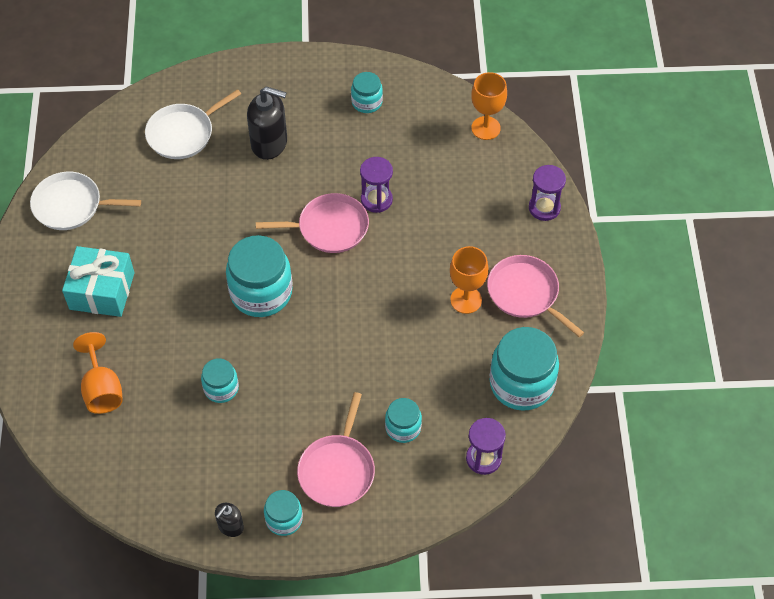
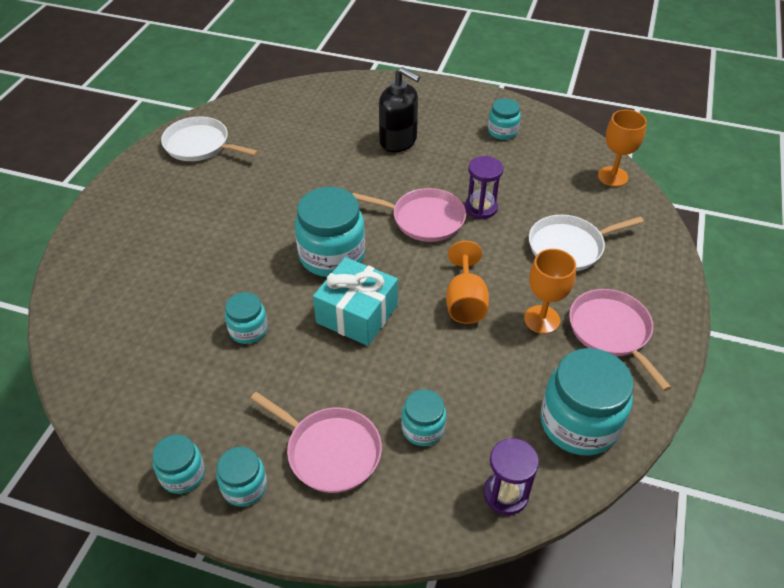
camera: 20 degrees right, 10 degrees down
turquoise gift [62,246,135,317] -> turquoise gift moved to [313,257,398,346]
orange goblet [73,332,123,414] -> orange goblet moved to [446,241,489,324]
white pan [145,89,241,159] -> white pan moved to [529,215,644,271]
black soap dispenser [215,503,244,537] -> turquoise jar [152,434,205,494]
pink pan [297,392,375,507] -> pink pan turned 90 degrees counterclockwise [250,392,382,493]
purple hourglass [529,165,566,221] -> none

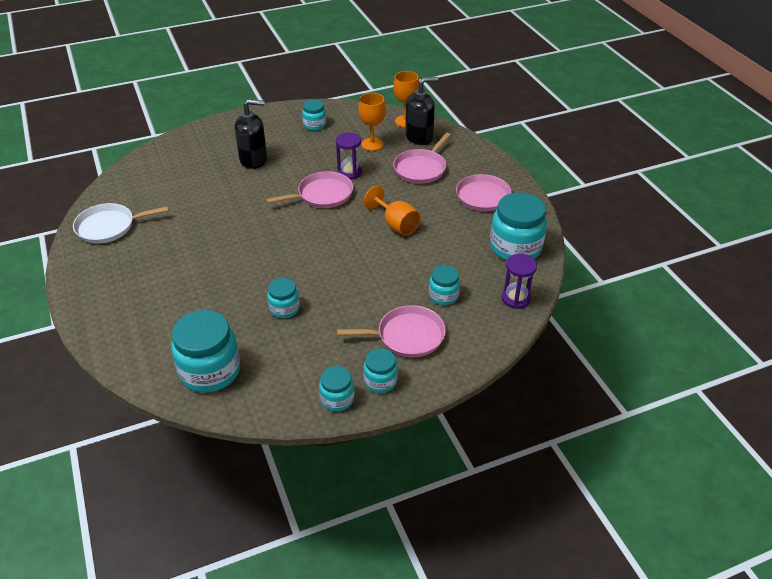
camera: 40 degrees left, 5 degrees down
turquoise jar [295,187,365,277] -> turquoise jar moved to [171,310,240,393]
turquoise gift [313,257,398,346] -> none
orange goblet [524,249,576,334] -> orange goblet moved to [358,93,386,151]
white pan [529,215,644,271] -> pink pan [393,133,451,184]
none -> black soap dispenser [405,77,438,145]

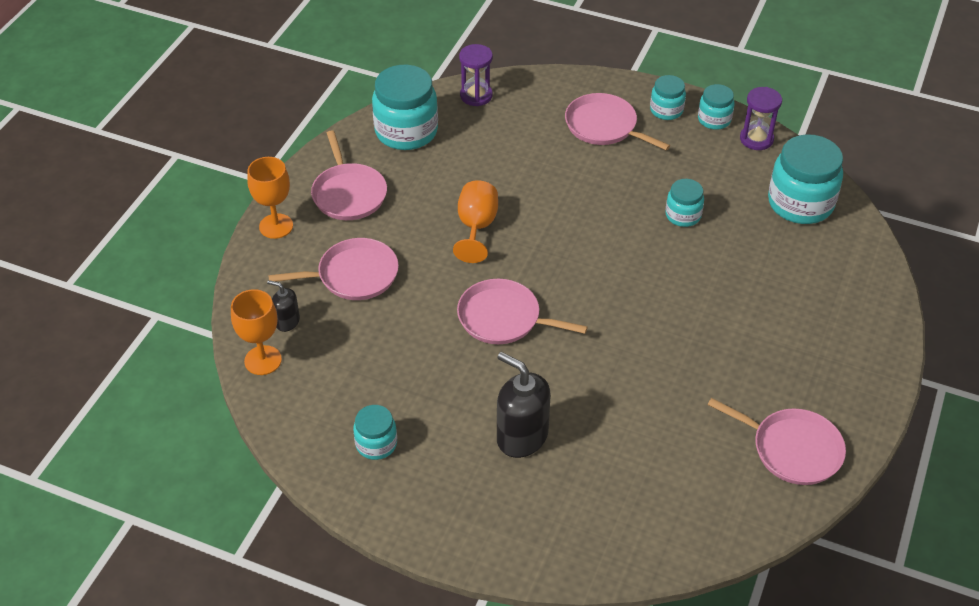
camera: 135 degrees left, 5 degrees up
white pan [73,203,169,243] -> pink pan [708,398,846,485]
purple hourglass [336,132,362,180] -> purple hourglass moved to [740,87,782,150]
orange goblet [358,93,386,151] -> orange goblet moved to [247,157,293,239]
black soap dispenser [405,77,438,145] -> black soap dispenser [267,280,300,332], size x0.53
turquoise jar [429,265,460,305] -> none

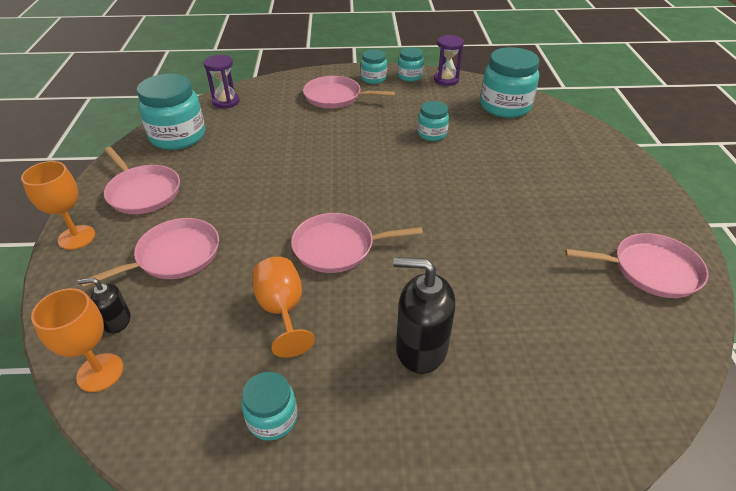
camera: 25 degrees left, 5 degrees down
orange goblet [453,180,498,263] -> orange goblet moved to [252,257,315,358]

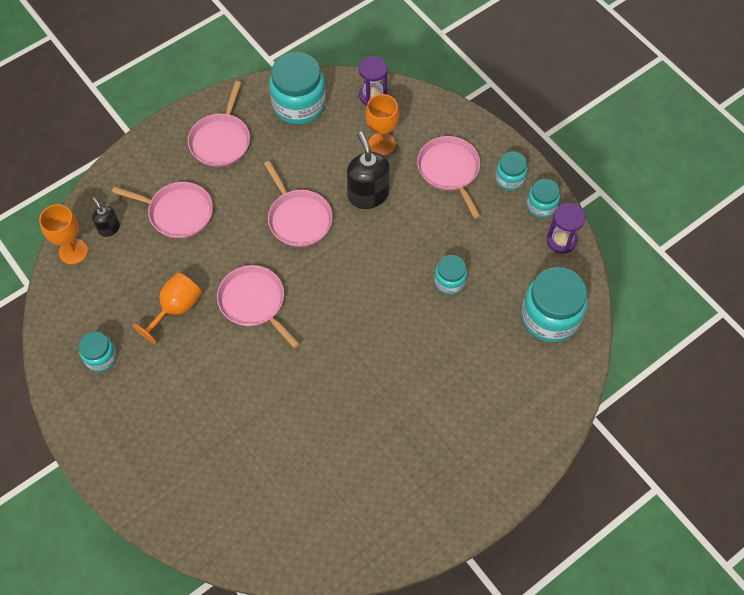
camera: 55 degrees right, 20 degrees up
orange goblet [21,161,95,250] -> orange goblet moved to [365,94,399,156]
black soap dispenser [393,257,455,374] -> black soap dispenser moved to [347,132,390,209]
pink pan [565,233,709,298] -> pink pan moved to [264,161,333,247]

